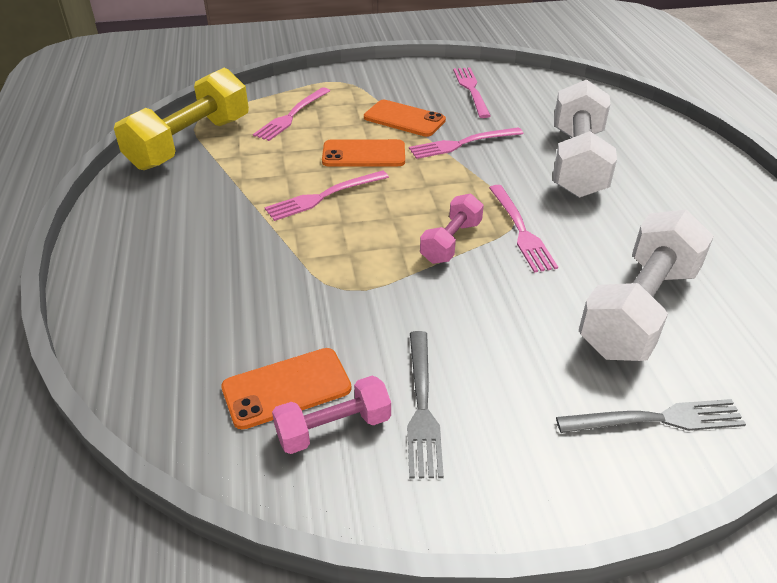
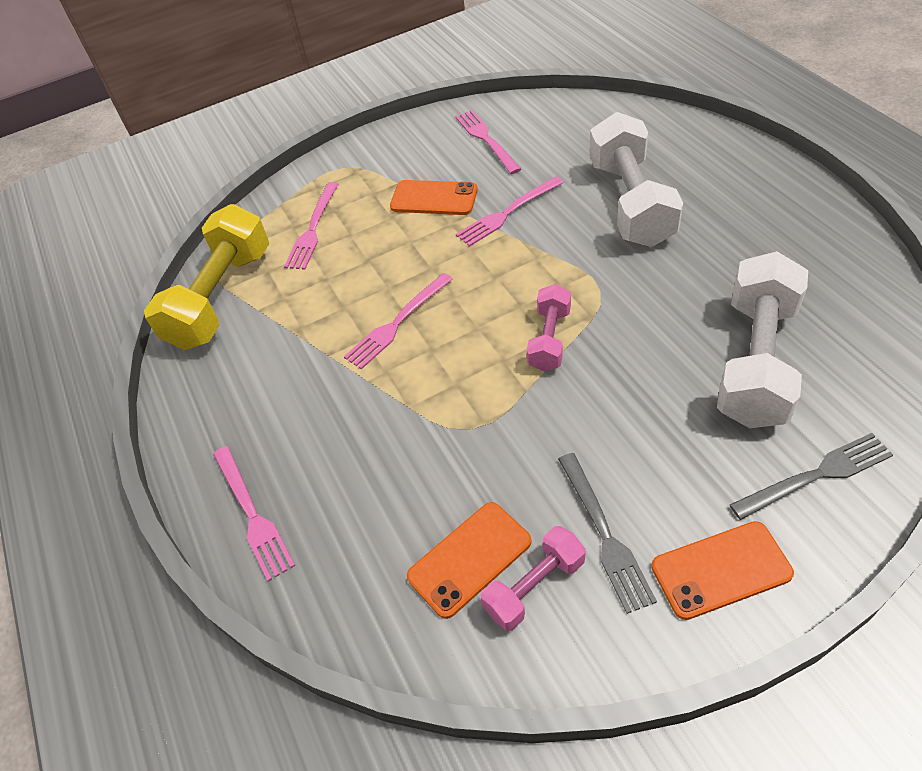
camera: 10 degrees left, 10 degrees up
orange phone [322,139,405,167] -> orange phone moved to [651,521,794,620]
pink fork [489,185,558,273] -> pink fork moved to [213,446,295,581]

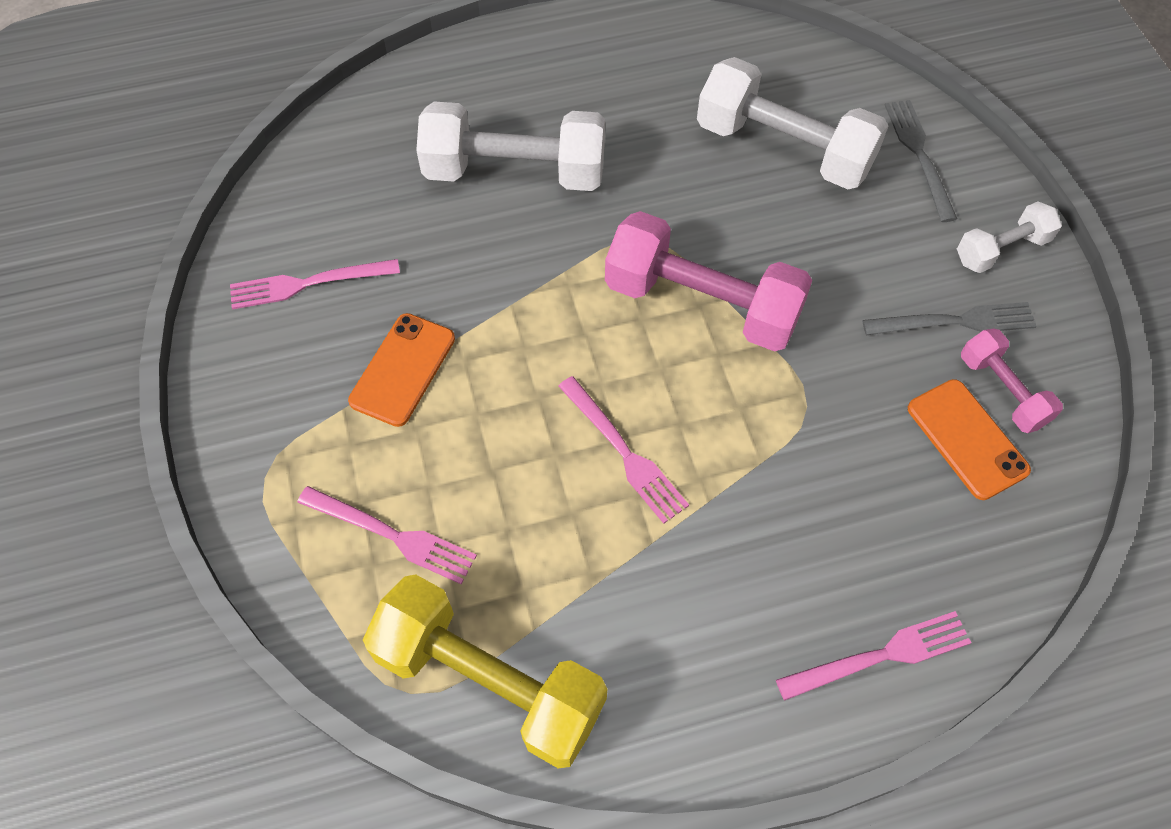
camera: 85 degrees left, 10 degrees up
pink fork [456,176,564,247] -> none
pink dumbbell [527,284,571,371] -> pink dumbbell [605,211,812,352], size x1.89
orange phone [651,521,794,620] -> white dumbbell [957,202,1062,273]

